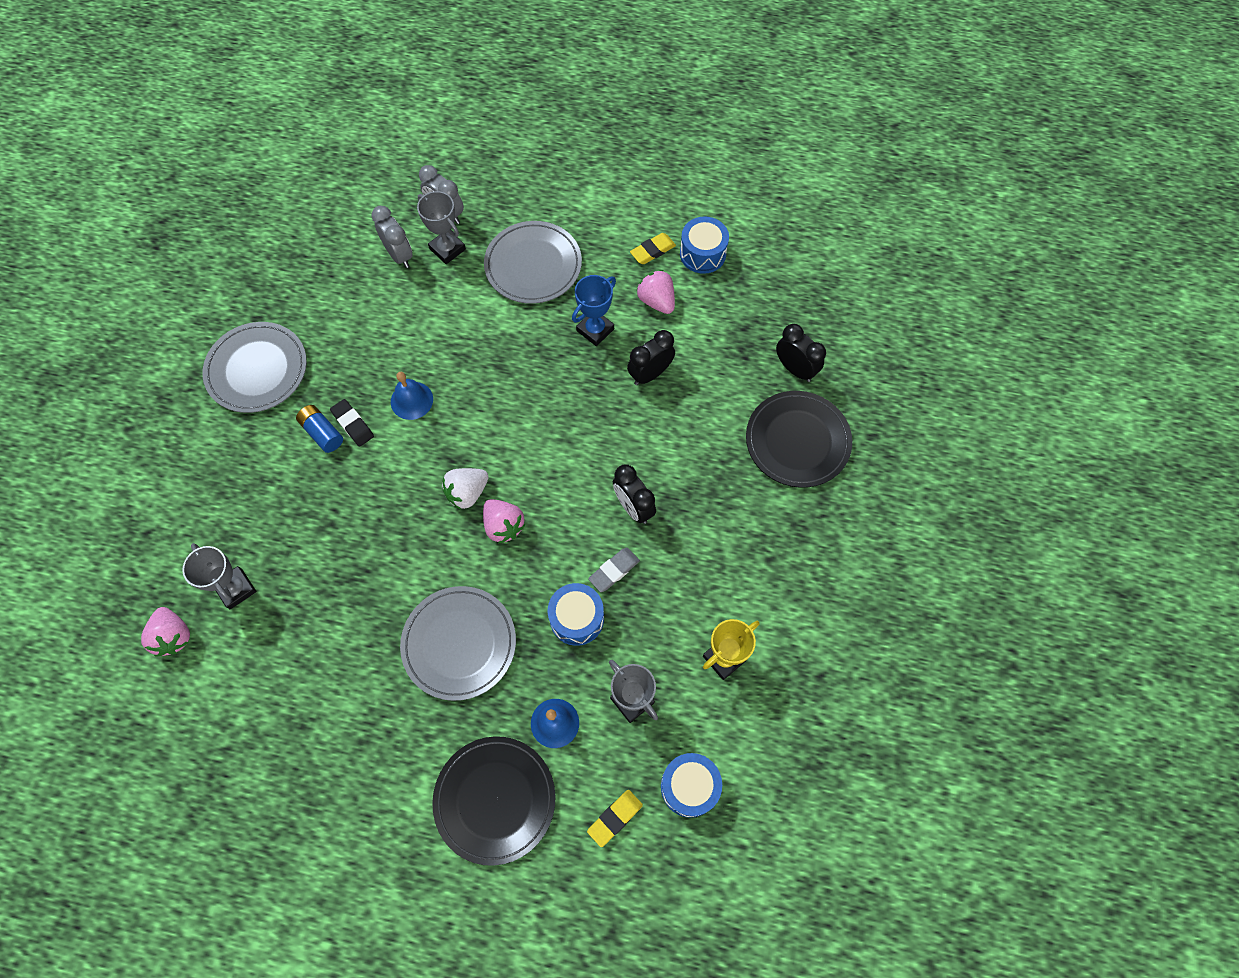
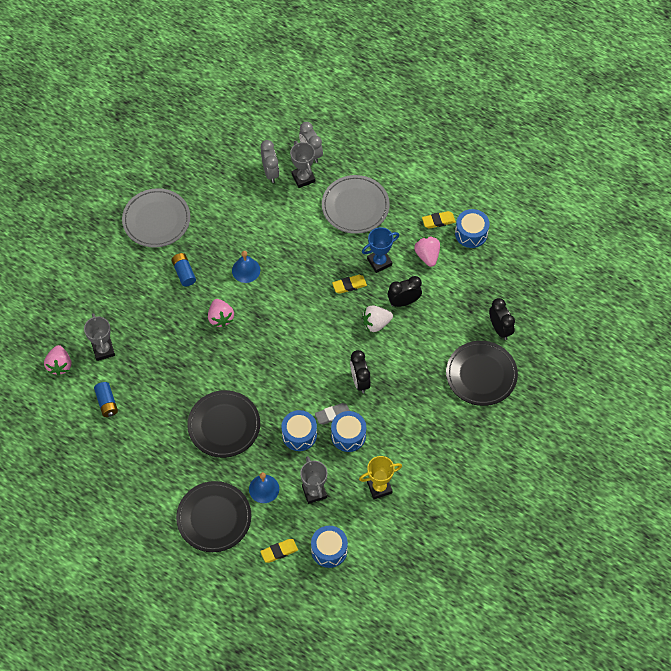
camera: 20 degrees right, 5 degrees down
black eraser [330,399,374,447] -> none
grey plate [400,586,516,701] -> black plate [187,390,260,458]
white strawberry [442,468,489,509] -> white strawberry moved to [362,305,393,332]
pink strawberry [483,499,525,544] -> pink strawberry moved to [208,299,234,327]
none -> blue battery [94,382,118,417]
none -> blue drum [331,411,366,452]
none -> yellow eraser [332,275,367,294]

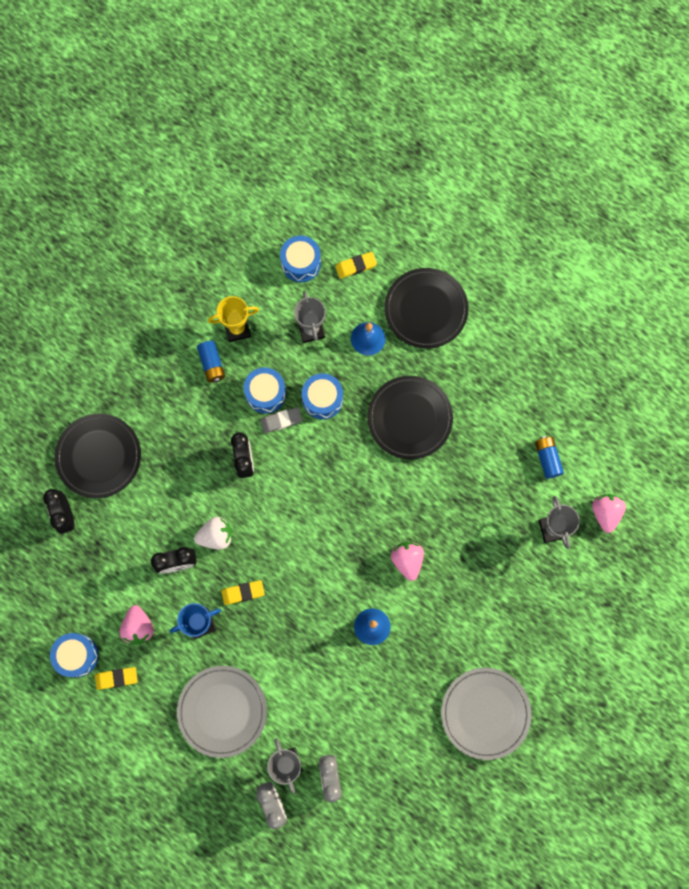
camera: 175 degrees left, 15 degrees up
blue battery [171,253,196,287] -> blue battery moved to [197,341,225,383]

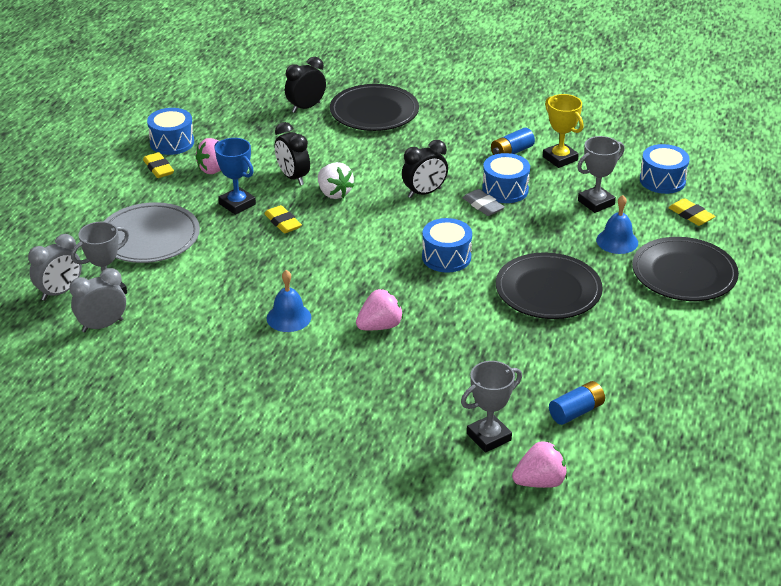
camera: 70 degrees right, 40 degrees down
blue drum [302,373,343,419] -> blue drum moved to [422,218,472,273]
grey plate [441,668,531,760] -> none

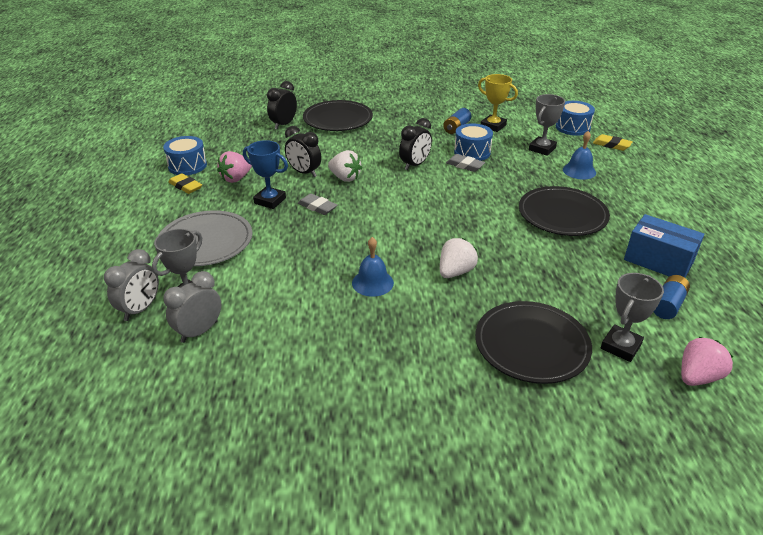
camera: 20 degrees left, 0 degrees up
yellow eraser [264,205,302,233] -> grey eraser [298,194,337,215]
pink strawberry [356,289,403,330] -> white strawberry [440,238,478,278]
blue drum [422,218,472,273] -> none
black plate [632,237,739,301] -> black plate moved to [475,301,592,384]
none -> blue box [624,214,704,277]

